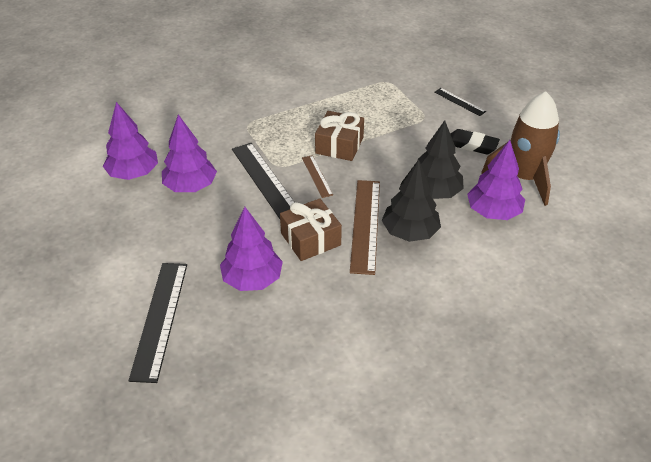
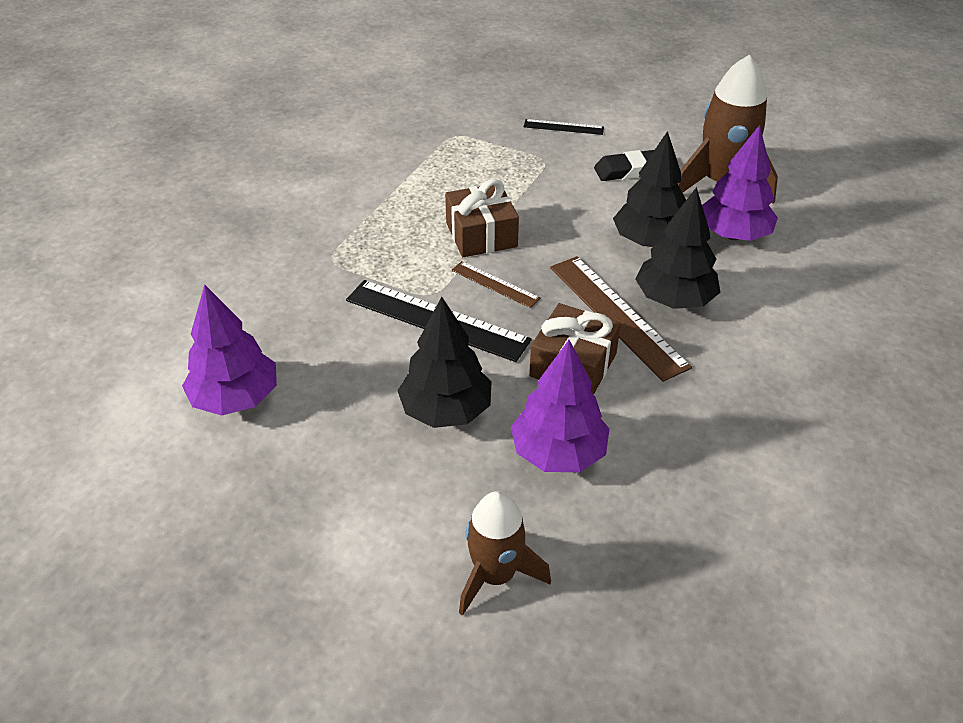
camera: 35 degrees left, 0 degrees up
black ruler [129,263,187,383] -> brown rocket [459,491,551,616]
purple tree [162,114,217,192] -> none
none -> black tree [397,297,491,428]

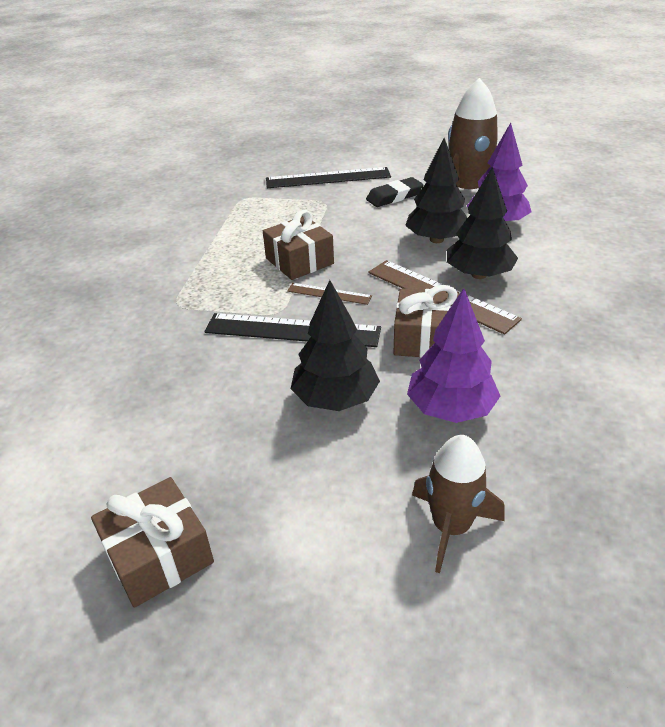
camera: 15 degrees left, 5 degrees down
purple tree [182,285,277,416] -> none
black ruler [524,119,604,135] -> black ruler [266,167,391,188], size x1.91
none -> brown gift [91,477,214,608]

